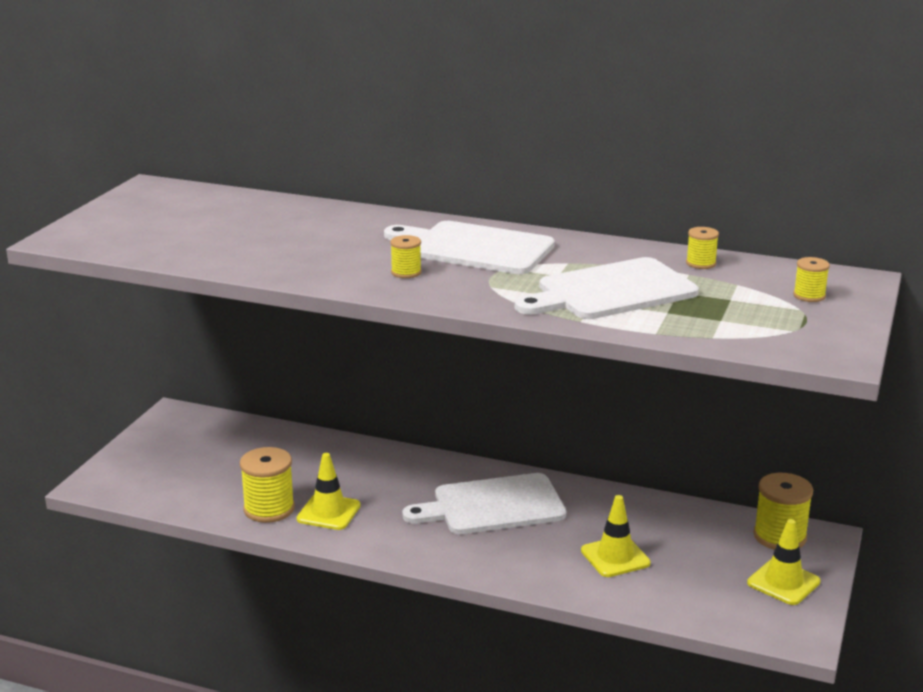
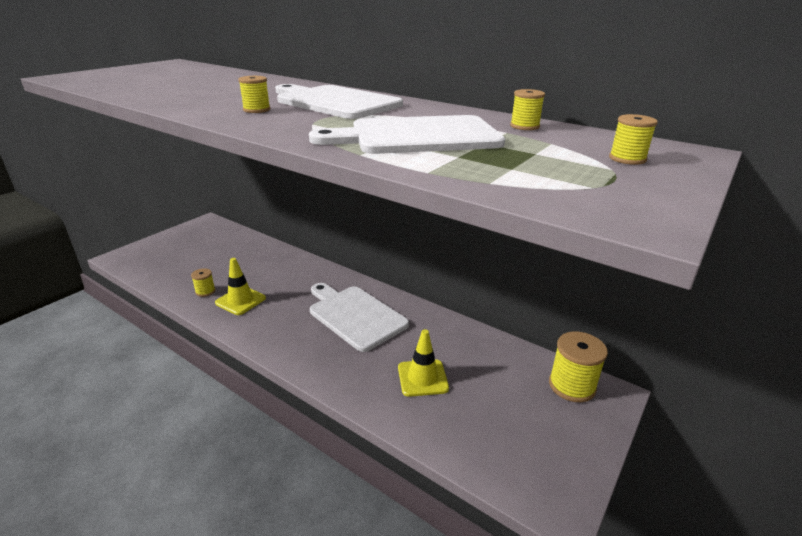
camera: 15 degrees right, 5 degrees up
yellow spool [240,447,295,523] -> yellow spool [191,268,215,297], size x0.53
white cutting board [403,473,566,534] -> white cutting board turned 45 degrees clockwise [310,283,409,352]
yellow traffic cone [747,519,821,605] -> none

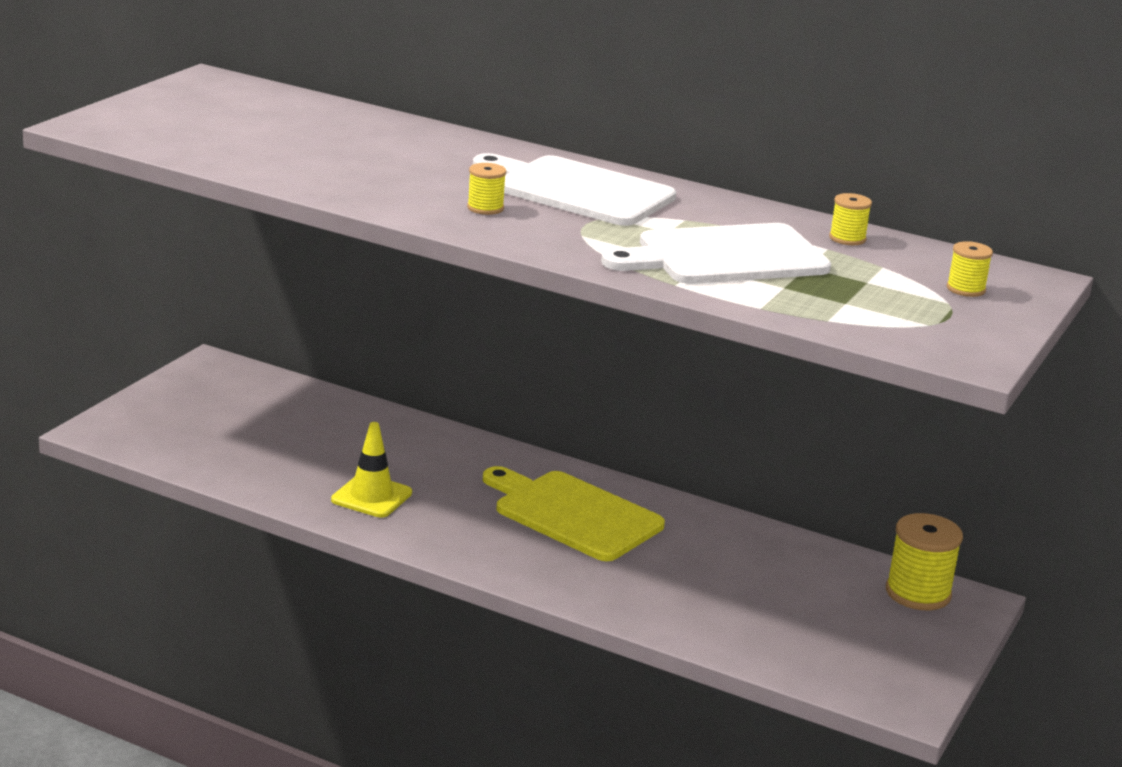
camera: 10 degrees left, 5 degrees down
yellow spool [191,268,215,297] -> none
white cutting board [310,283,409,352] -> yellow cutting board [483,466,665,561]
yellow traffic cone [398,329,449,397] -> none

